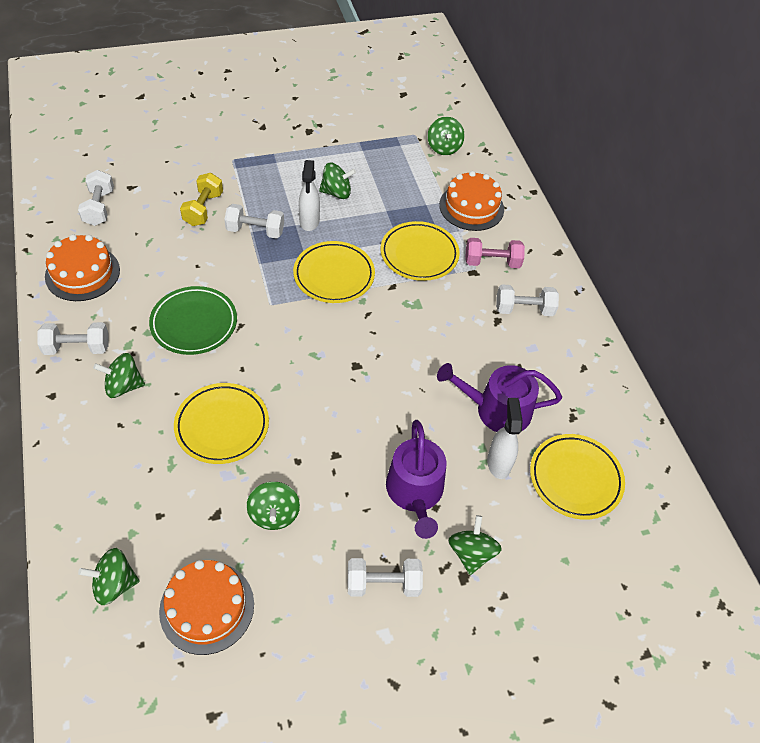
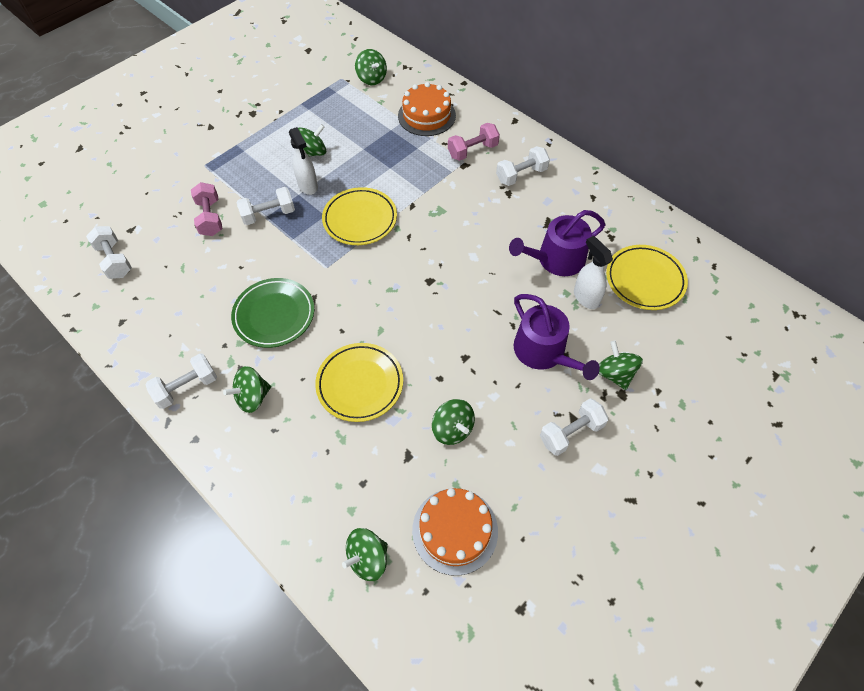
camera: 25 degrees left, 5 degrees up
orange cake [45,234,120,301] -> none
yellow dumbbell [180,173,223,226] -> pink dumbbell [191,182,222,236]
yellow plate [381,221,460,281] -> none

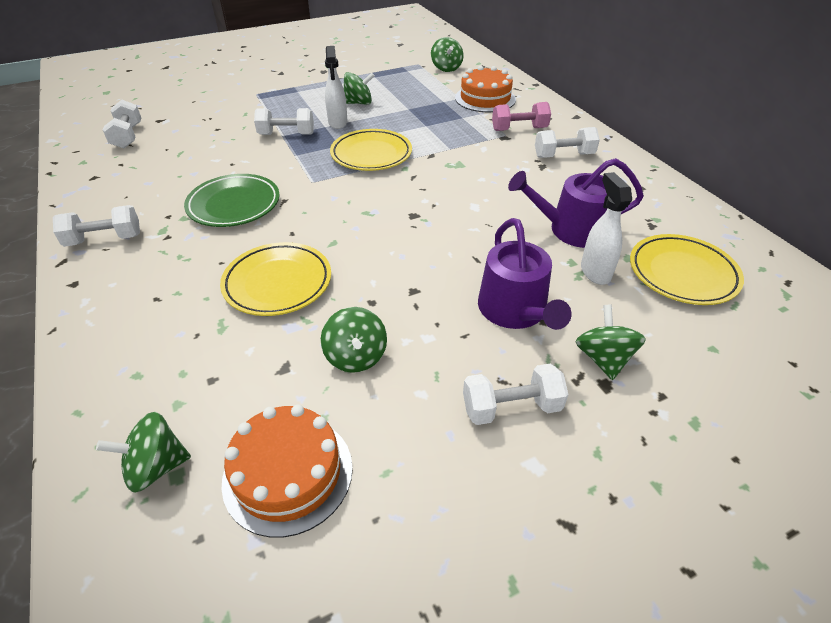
camera: 20 degrees right, 15 degrees down
pink dumbbell [191,182,222,236] -> none
green spinning top [223,366,271,413] -> none

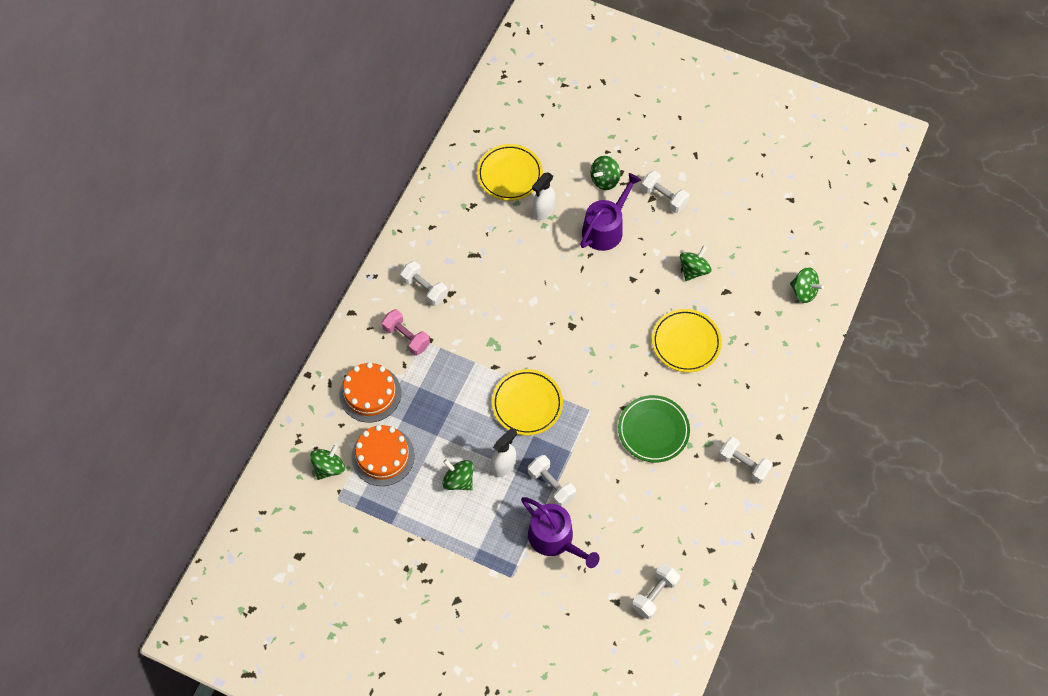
camera: 130 degrees left, 20 degrees up
orange cake [222,405,353,538] -> orange cake moved to [351,425,415,486]
purple watering can [508,158,644,248] -> purple watering can moved to [521,497,599,568]

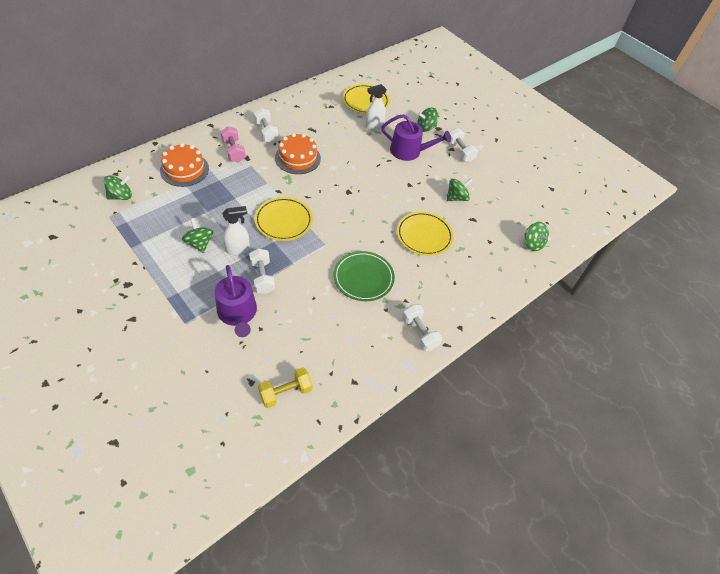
camera: 20 degrees right, 10 degrees down
orange cake [351,425,415,486] -> orange cake moved to [275,133,321,174]
purple watering can [580,173,641,251] -> purple watering can turned 45 degrees clockwise [381,114,451,161]
white dumbbell [632,564,680,619] -> yellow dumbbell [258,367,312,408]

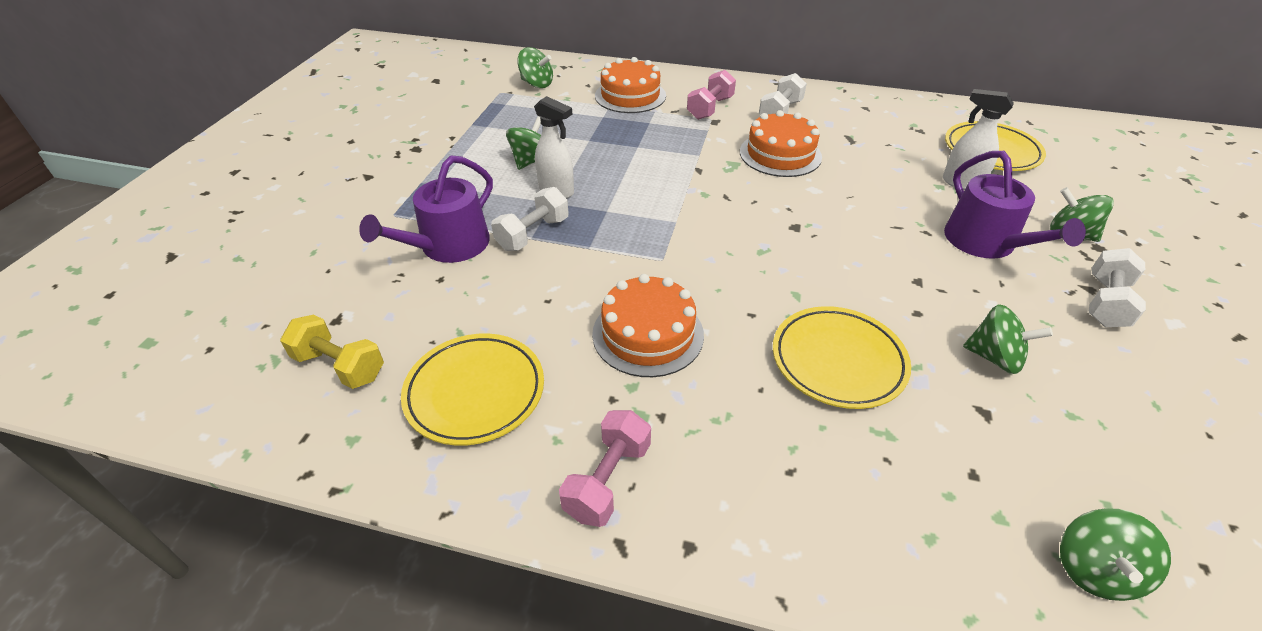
camera: 60 degrees right, 10 degrees down
yellow plate [255,197,313,241] -> yellow plate moved to [401,334,544,446]
green plate [334,251,395,301] -> orange cake [592,274,704,377]
white dumbbell [402,304,442,351] -> pink dumbbell [559,410,651,527]

